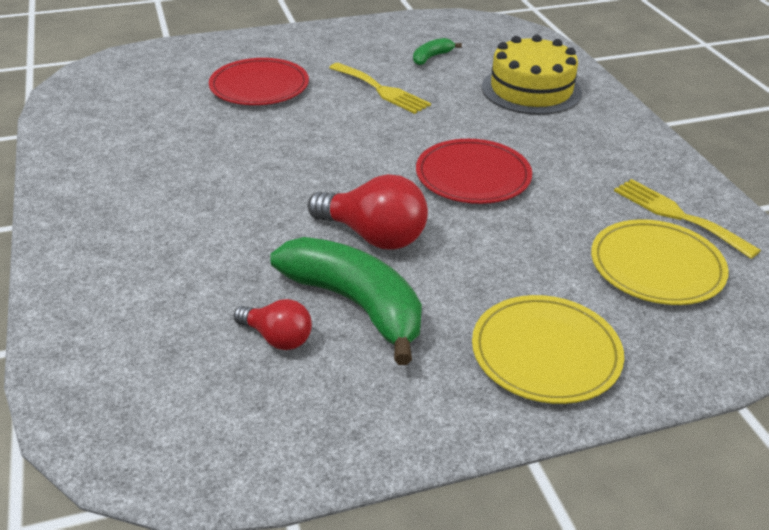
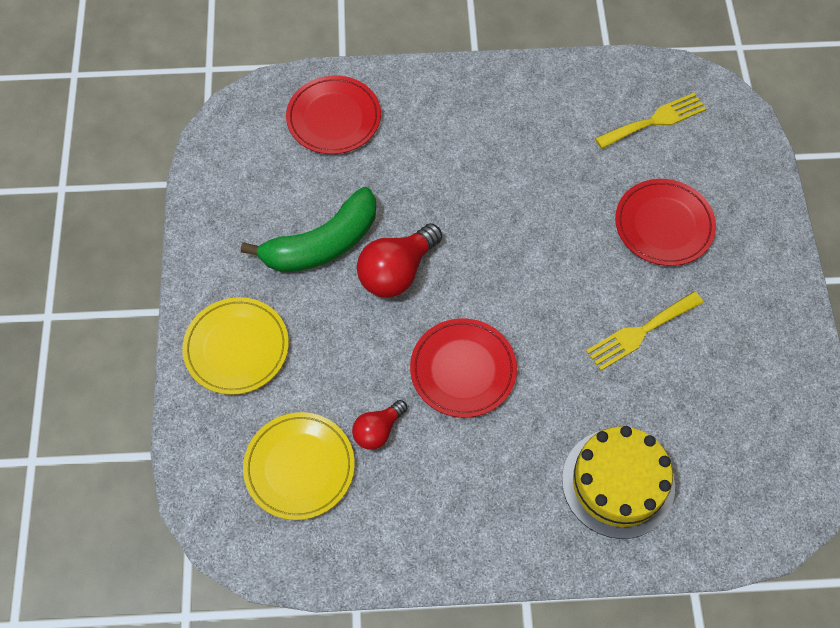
camera: 105 degrees right, 25 degrees up
red light bulb [234,299,312,350] -> red light bulb moved to [352,400,407,450]
green banana [413,38,462,65] -> none
yellow fork [614,179,761,259] -> yellow fork moved to [595,93,706,149]
none -> red plate [286,76,381,154]

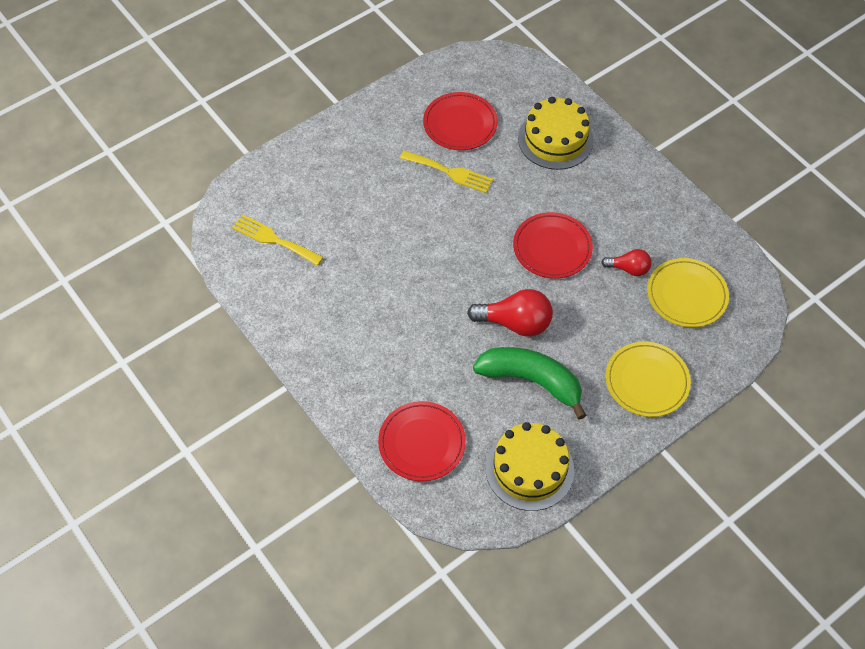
camera: 125 degrees left, 5 degrees down
red plate [615,179,716,266] -> red plate moved to [423,92,498,150]
none -> yellow cake [485,422,574,511]

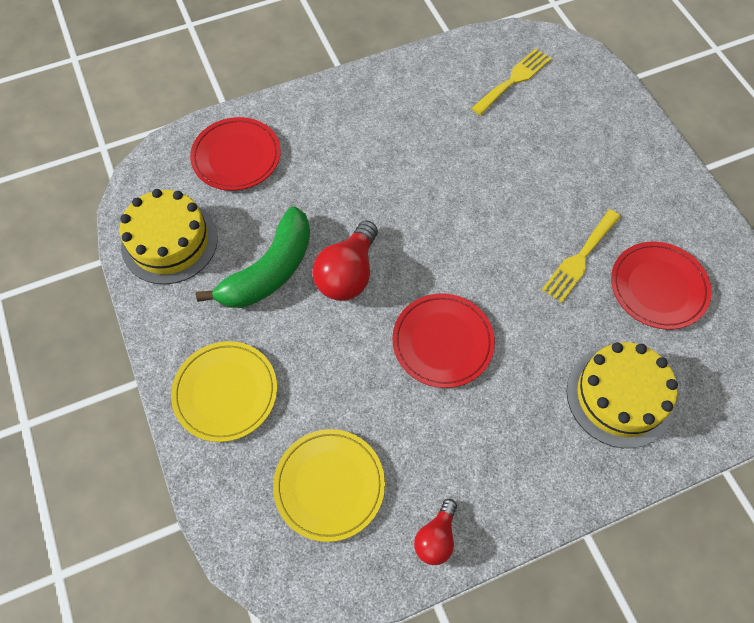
camera: 105 degrees right, 5 degrees up
red light bulb [601,249,651,276] -> red light bulb moved to [414,499,457,565]

